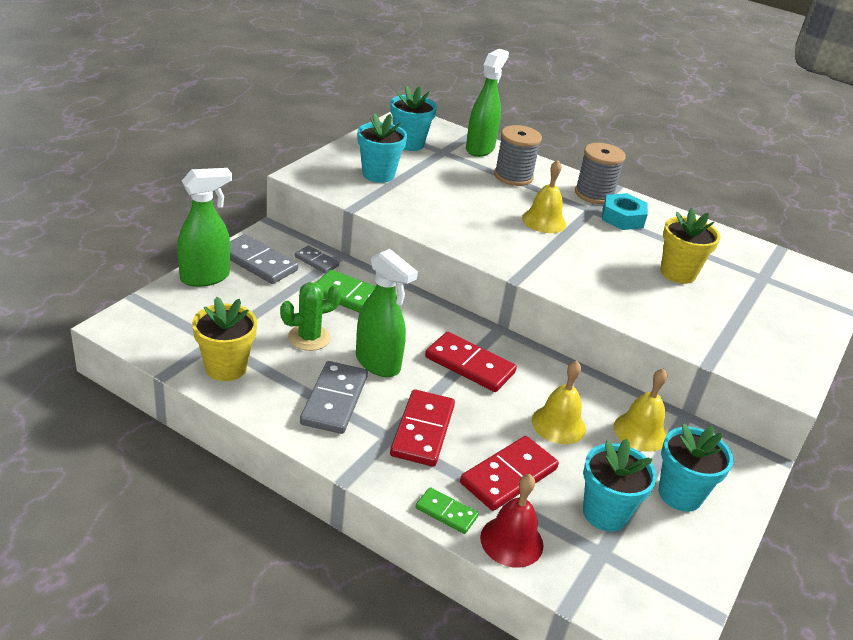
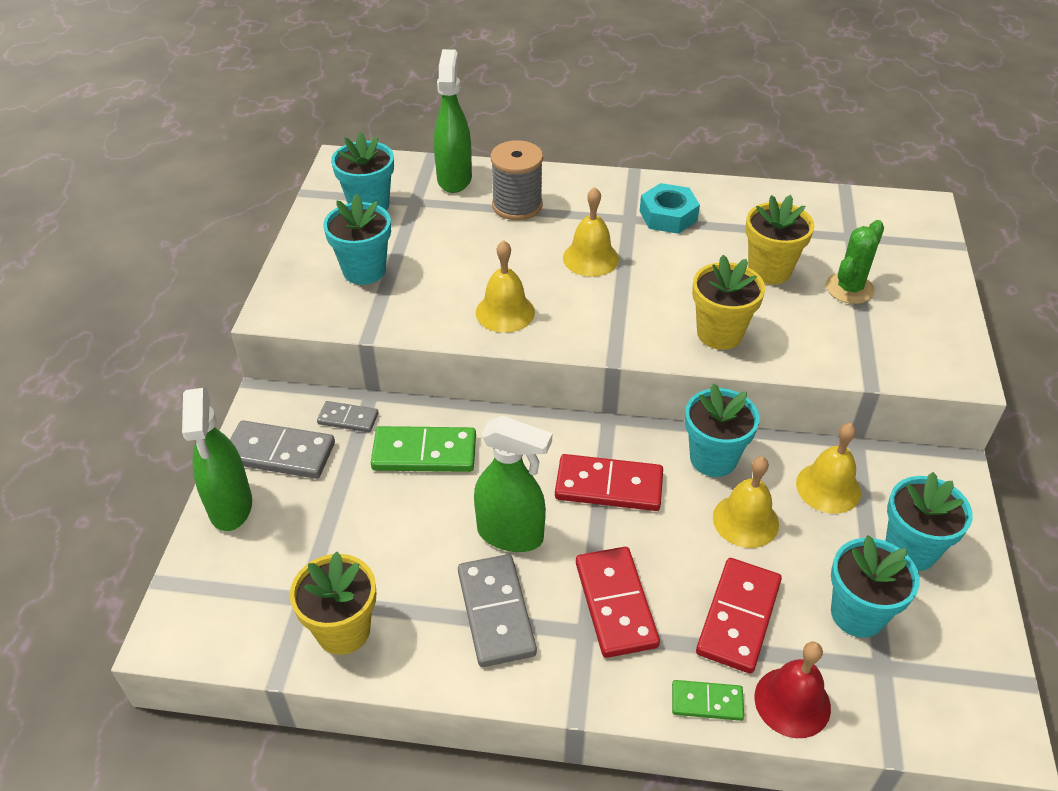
camera: 20 degrees left, 10 degrees up
green spray bottle [177,168,232,287] -> green spray bottle turned 135 degrees clockwise [182,388,252,531]
green cactus [280,282,342,351] -> green cactus moved to [826,220,884,304]
grey spool [575,143,626,204] -> none
none -> yellow bell [476,240,535,333]
none -> turquoise flower pot [685,383,760,477]
none -> yellow flower pot [692,255,765,350]

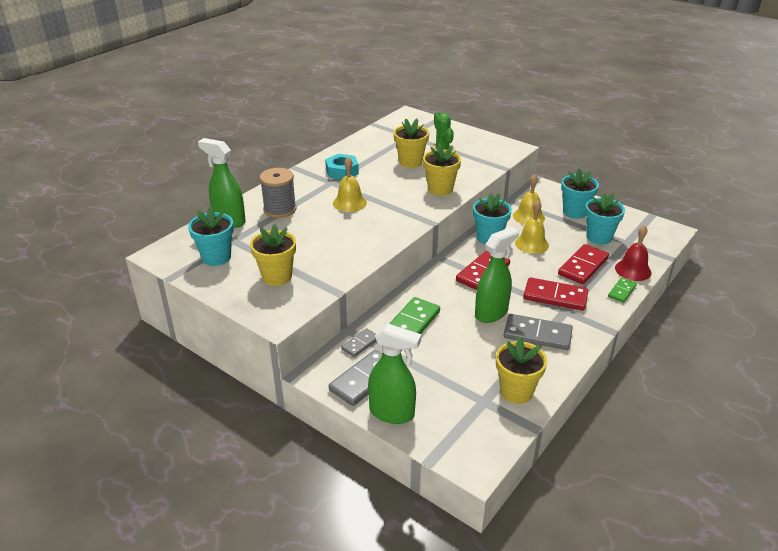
camera: 60 degrees left, 10 degrees down
turquoise flower pot [323,193,391,285] -> yellow flower pot [250,224,296,286]
yellow bell [476,240,535,333] -> none
red domino [696,558,782,674] -> red domino turned 75 degrees clockwise [558,244,609,284]

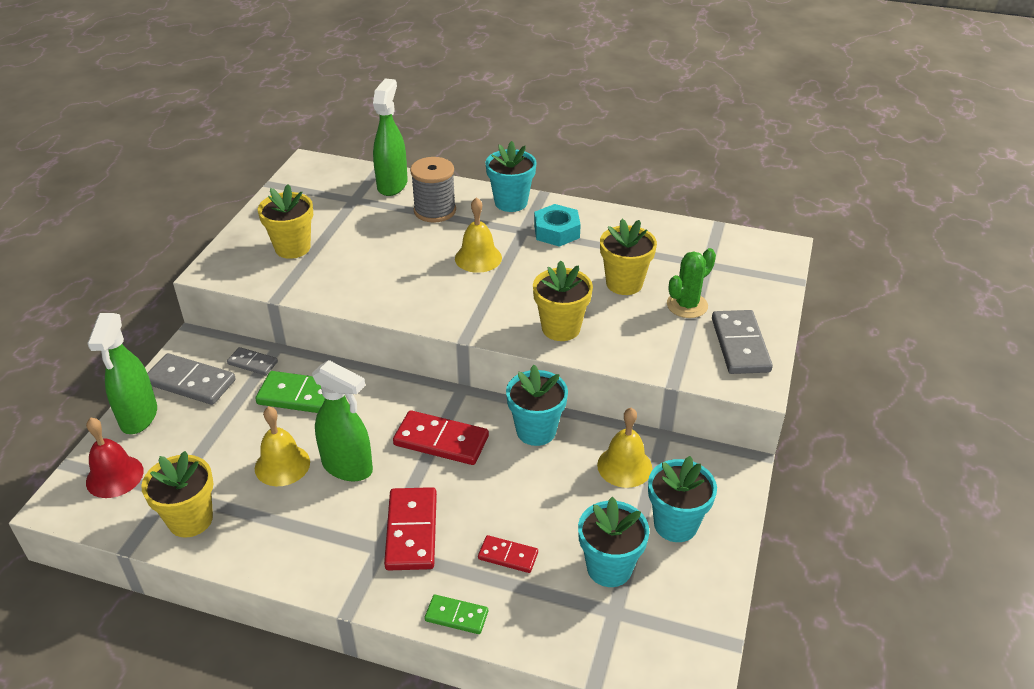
camera: 70 degrees right, 5 degrees up
turquoise flower pot [188,206,234,266] -> turquoise flower pot moved to [485,141,537,212]
grey domino [504,314,573,350] -> grey domino moved to [712,310,773,374]
yellow bell [515,200,549,254] -> yellow bell moved to [255,406,310,486]
red domino [558,244,609,284] -> red domino [478,535,538,573], size x0.57
red bell [615,225,651,281] -> red bell moved to [86,418,144,498]

